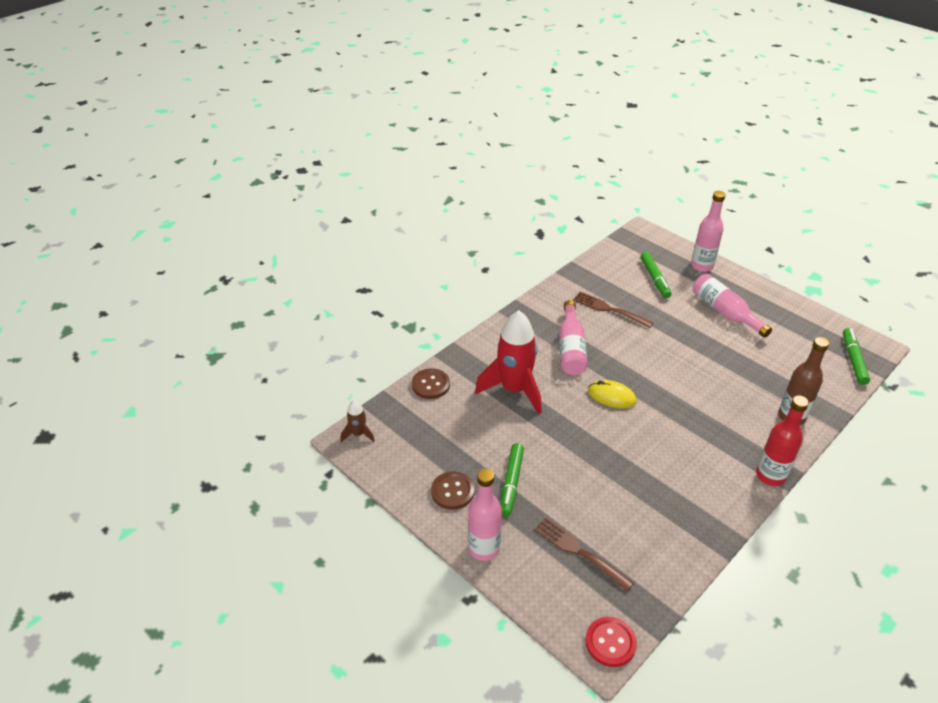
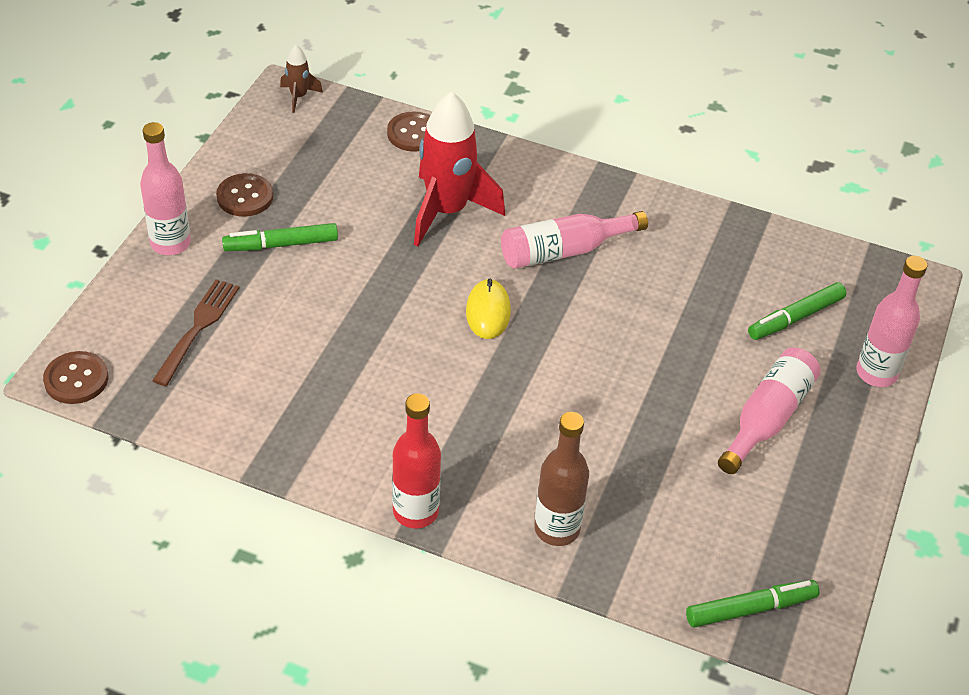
camera: 65 degrees right, 5 degrees up
brown fork [573,292,654,328] -> none
red button [585,617,637,667] -> brown button [43,351,108,404]

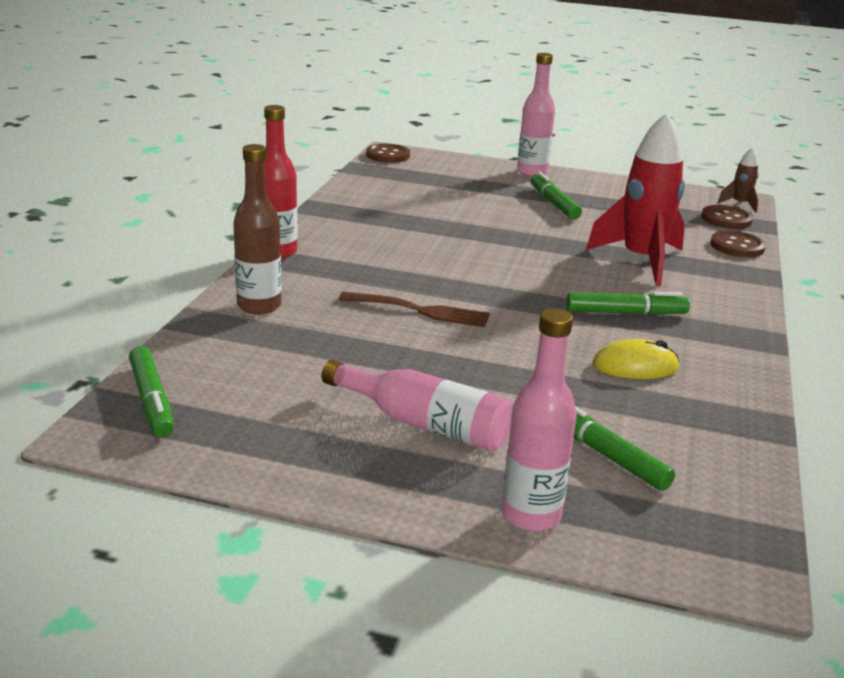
camera: 85 degrees right, 20 degrees down
brown fork [152,279,239,386] -> brown fork moved to [339,292,490,327]
brown button [216,173,273,217] -> brown button moved to [701,205,753,229]
yellow mouse [466,279,511,339] -> yellow mouse moved to [593,339,679,379]
pink bottle [501,211,648,269] -> green marker [566,292,690,315]

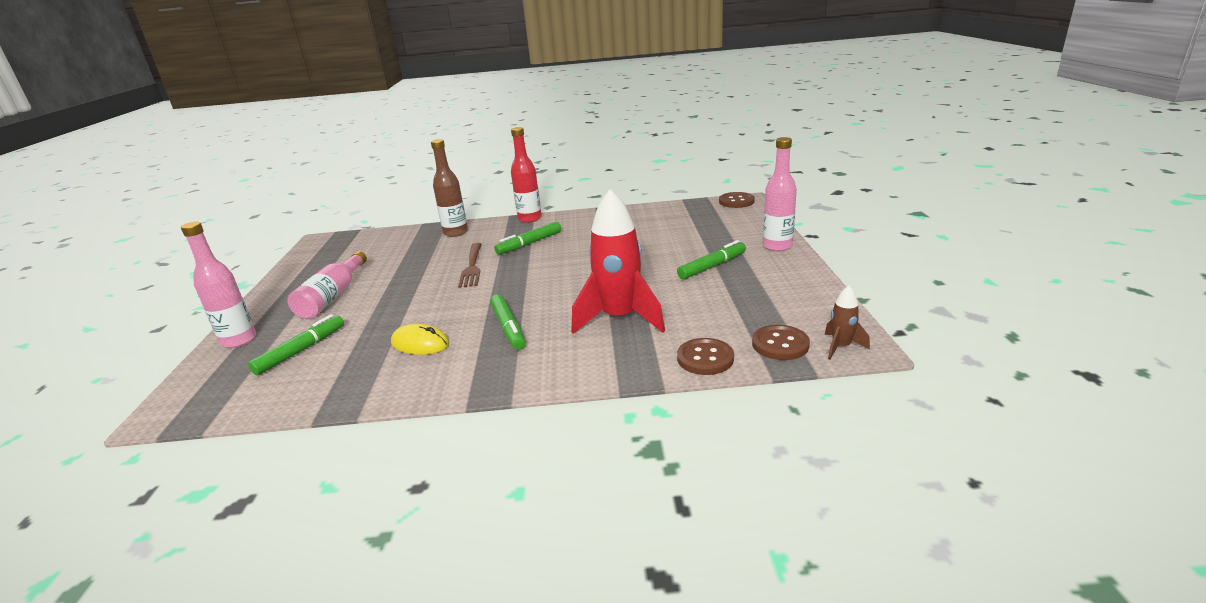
camera: 75 degrees right, 0 degrees up
green marker [129,346,174,438] -> green marker moved to [494,222,561,254]
yellow mouse [593,339,679,379] -> yellow mouse turned 45 degrees counterclockwise [391,323,449,355]

